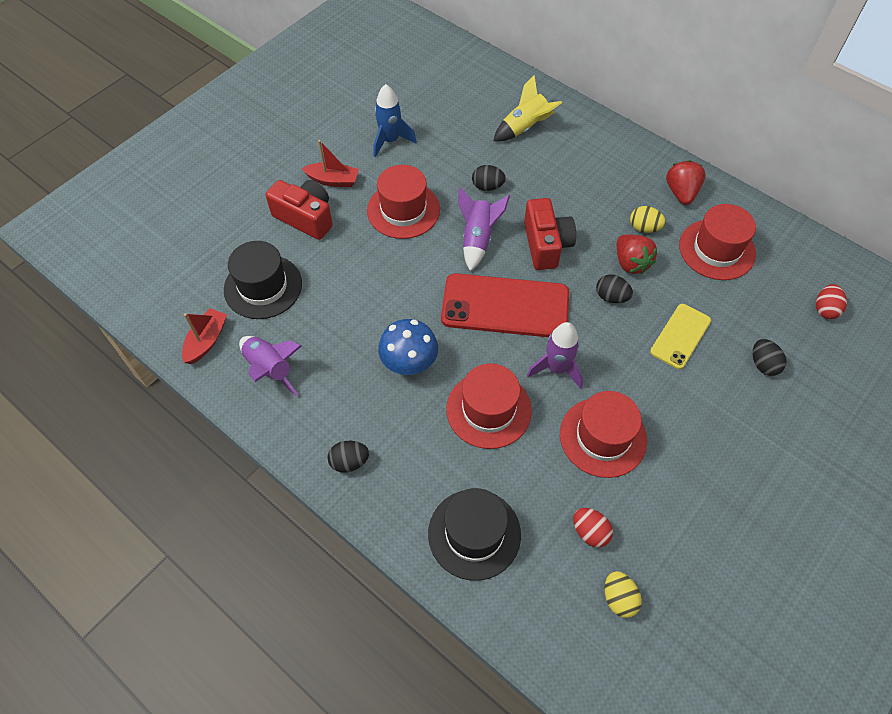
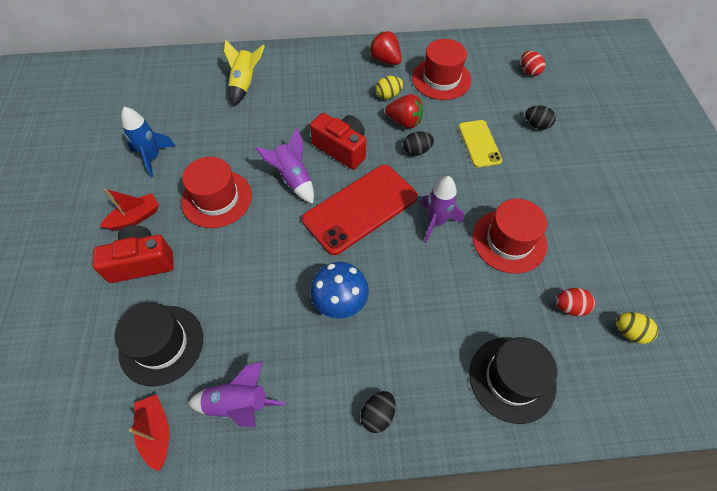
camera: 45 degrees left, 0 degrees up
red hat [446,364,532,449] -> none
black egg [472,165,506,191] -> none

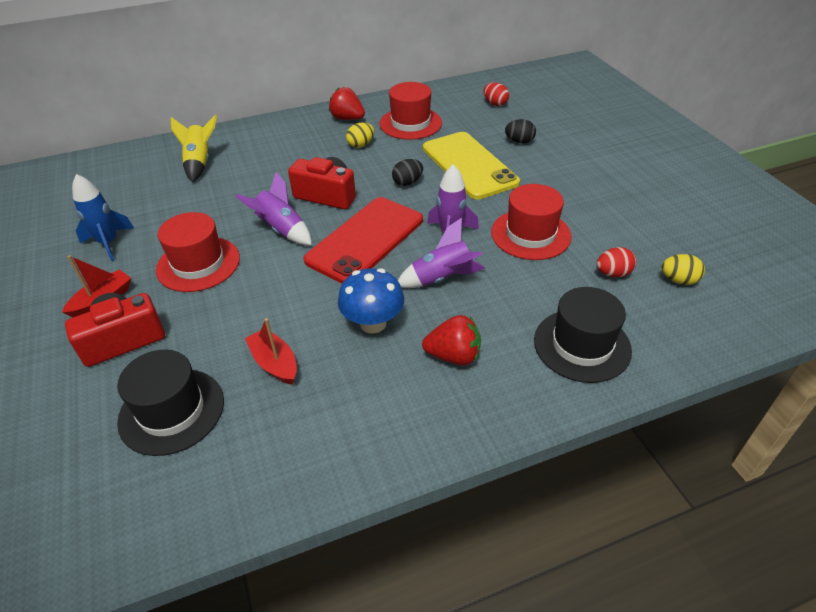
camera: 15 degrees left, 15 degrees down
red boat [129,394,170,472] -> red boat moved to [245,318,297,385]
purple rocket [188,361,285,428] -> purple rocket moved to [398,218,485,288]
black egg [360,391,396,433] -> none
red strawberry [385,94,423,128] -> red strawberry moved to [422,315,481,366]
yellow phone [459,120,502,168] -> yellow phone [423,132,520,199], size x1.78

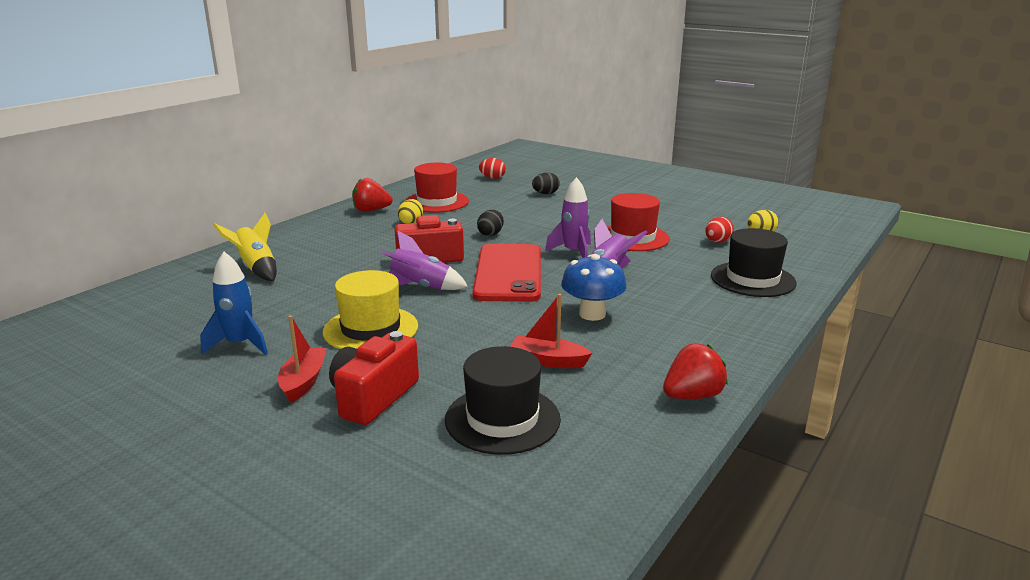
camera: 35 degrees left, 20 degrees down
red hat [156,212,240,292] -> yellow hat [323,270,418,349]
red strawberry [422,315,481,366] -> red strawberry moved to [663,343,728,399]
yellow phone [423,132,520,199] -> none

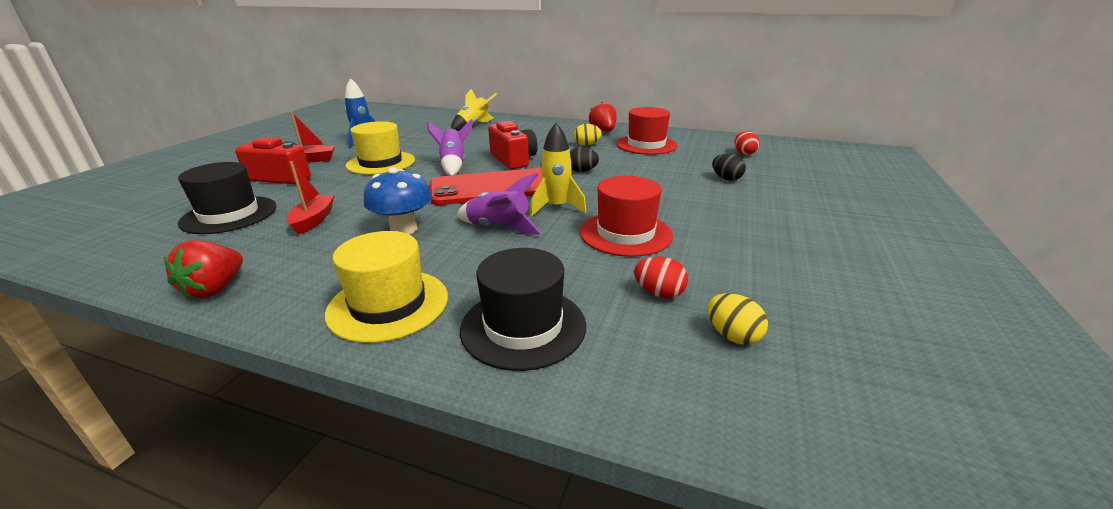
camera: 75 degrees right, 5 degrees up
purple rocket [545,177,591,258] -> yellow rocket [530,123,587,217]
red strawberry [663,343,728,399] -> red strawberry turned 60 degrees clockwise [164,240,243,299]
none -> yellow hat [325,231,448,343]

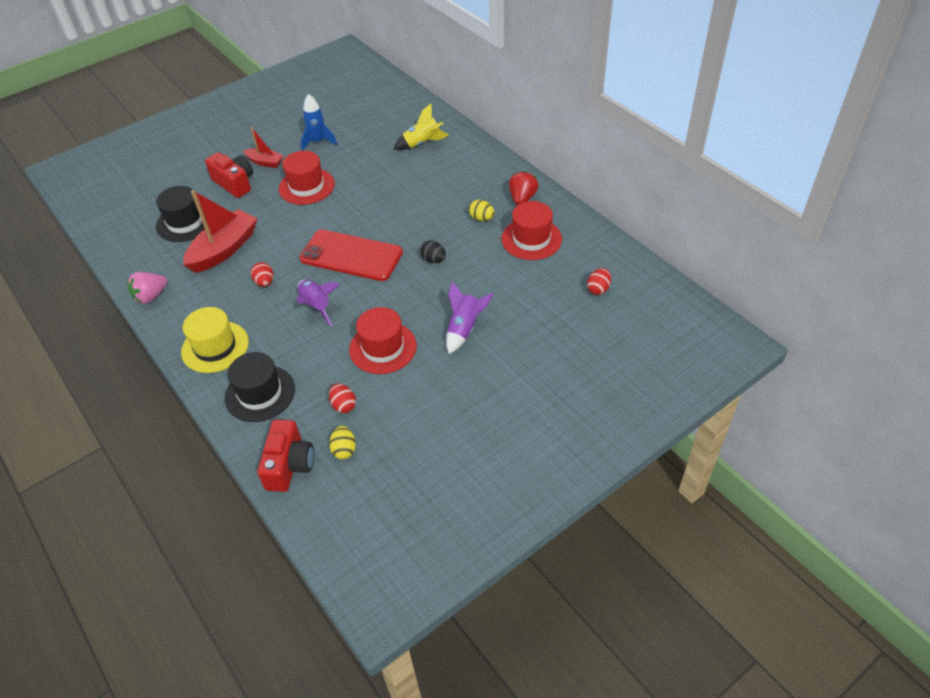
camera: 35 degrees right, 20 degrees up
red strawberry [164,240,243,299] -> pink strawberry [127,272,167,304]
red boat [286,161,335,235] -> red boat [183,190,258,273], size x1.83
yellow hat [345,121,415,175] -> red hat [279,151,335,205]
blue mushroom [364,167,432,234] -> red egg [251,262,274,287]
purple rocket [427,119,473,176] -> purple rocket moved to [446,281,493,354]
red camera [488,121,538,169] -> red camera moved to [257,419,314,492]
yellow rocket [530,123,587,217] -> none
black egg [712,153,746,181] -> none

